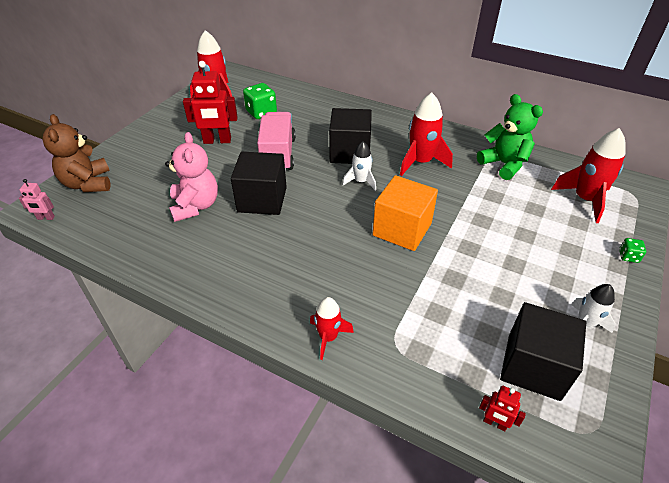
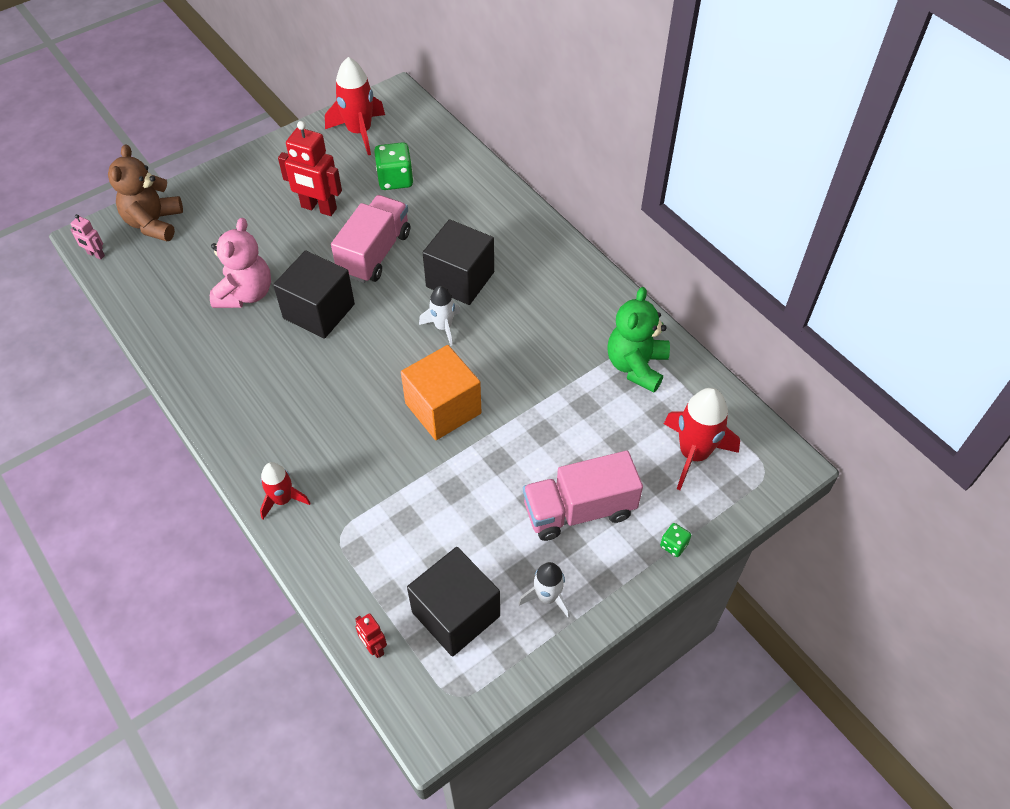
camera: 25 degrees right, 10 degrees up
red rocket [400,93,453,176] -> none
green teddy bear [477,94,543,180] -> green teddy bear turned 150 degrees counterclockwise [607,287,670,393]
none -> pink truck [523,451,643,541]

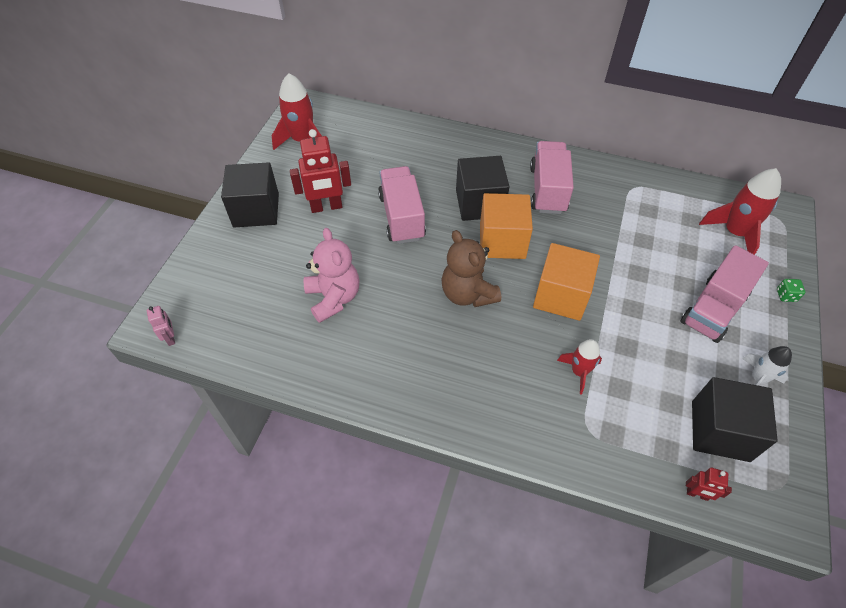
camera: 35 degrees left, 0 degrees up
pink robot [70,214,105,260] -> pink robot turned 105 degrees counterclockwise [147,306,175,346]
brown teddy bear [108,144,183,241] -> brown teddy bear moved to [441,230,501,307]
red rocket [260,462,311,519] -> red rocket moved to [557,339,602,394]
black cube [273,250,355,338] -> black cube moved to [221,162,279,227]
green dice [374,142,413,190] -> none
white rocket [419,286,460,346] -> orange cube [480,193,533,259]
green teddy bear [607,287,670,393] -> none
none -> pink truck [530,141,574,214]

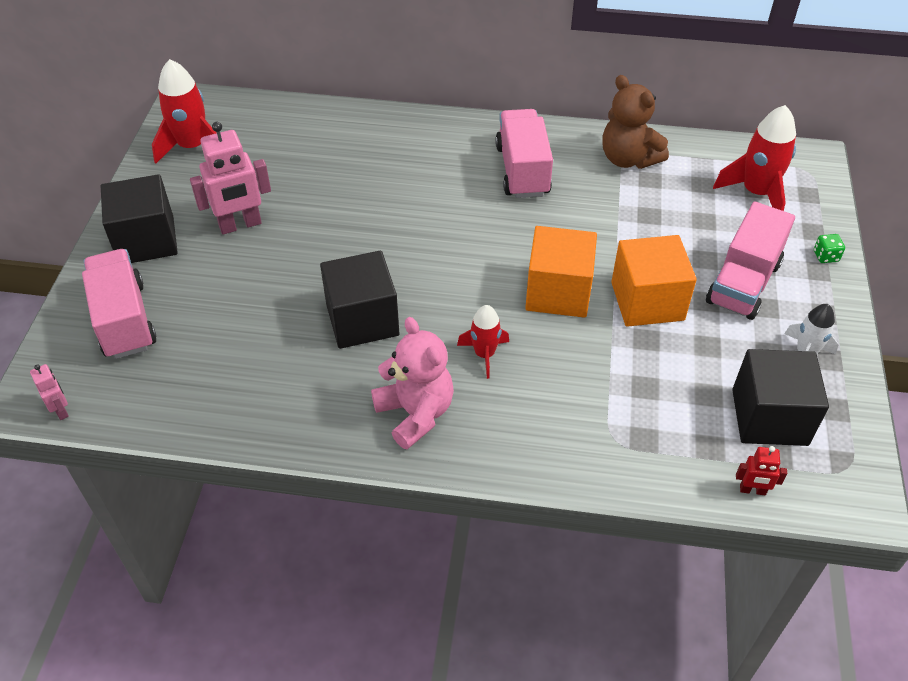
camera: 10 degrees left, 5 degrees down
red robot [290,129,351,213] -> pink robot [190,122,271,235]
pink teddy bear [304,228,360,323] -> pink teddy bear moved to [371,317,454,449]
pink truck [378,166,426,244] -> pink truck moved to [82,249,157,359]
brown teddy bear [441,230,501,307] -> brown teddy bear moved to [602,75,669,169]
black cube [456,156,510,221] -> black cube moved to [320,251,399,349]
orange cube [480,193,533,259] -> orange cube moved to [611,235,697,327]
red rocket [557,339,602,394] -> red rocket moved to [457,305,509,379]

